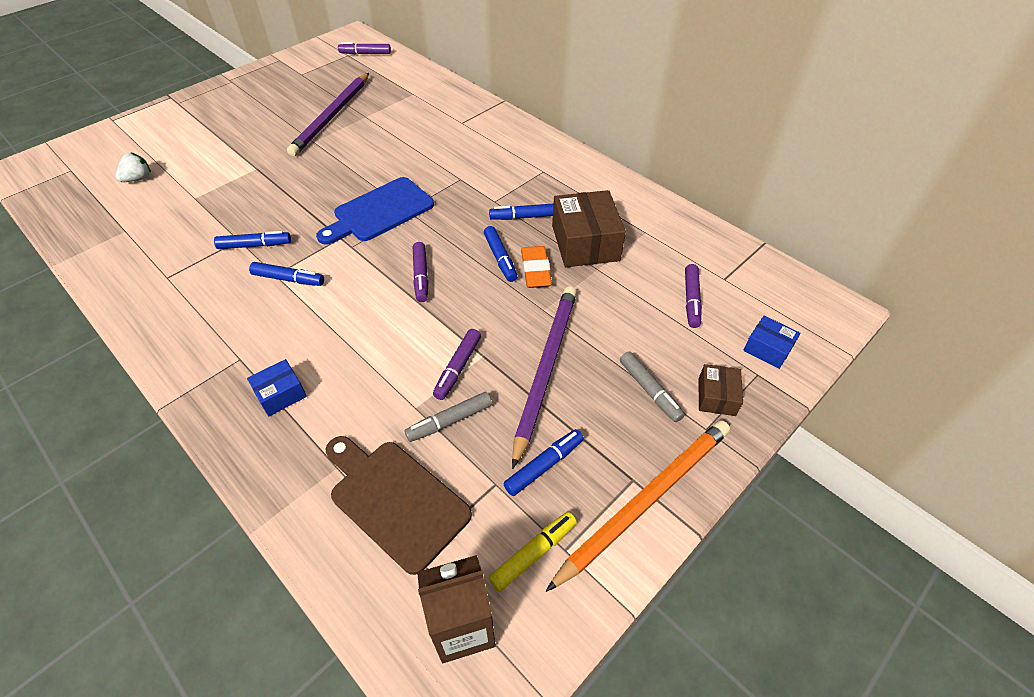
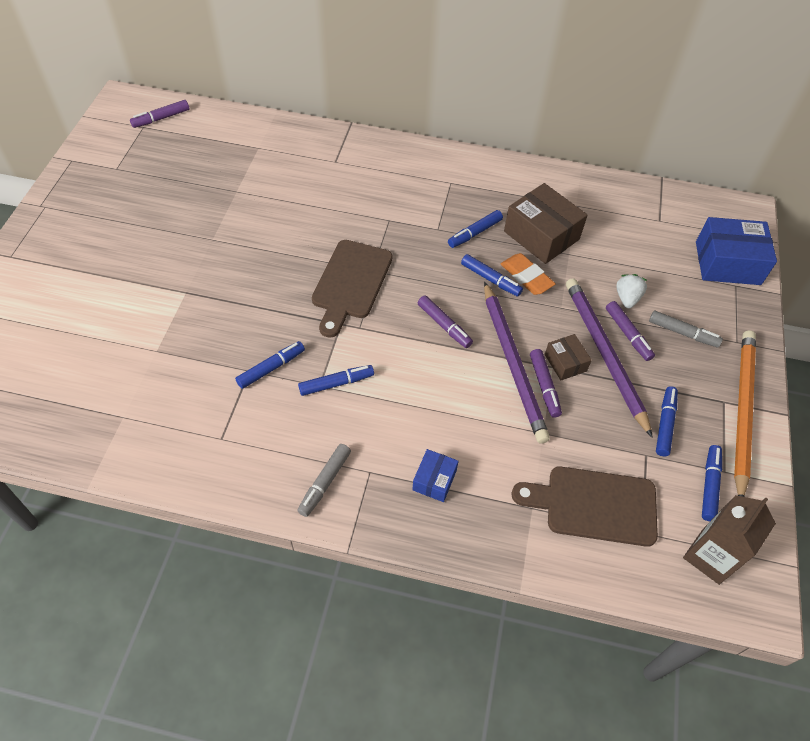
camera: 35 degrees left, 5 degrees up
white strawberry [116,152,151,182] -> white strawberry moved to [616,274,647,308]
purple pencil [287,73,369,156] -> purple pencil moved to [484,282,550,444]
blue cutting board [316,177,434,245] -> brown cutting board [312,240,393,338]
grey marker [404,392,492,442] -> grey marker moved to [297,444,351,517]
yellow marker [488,512,577,592] -> blue marker [702,445,722,521]
purple marker [685,264,702,328] -> purple marker moved to [606,301,655,361]
brown box [698,364,743,416] -> brown box moved to [545,334,592,380]
blue box [743,316,801,369] -> blue box [696,217,777,285], size x1.90

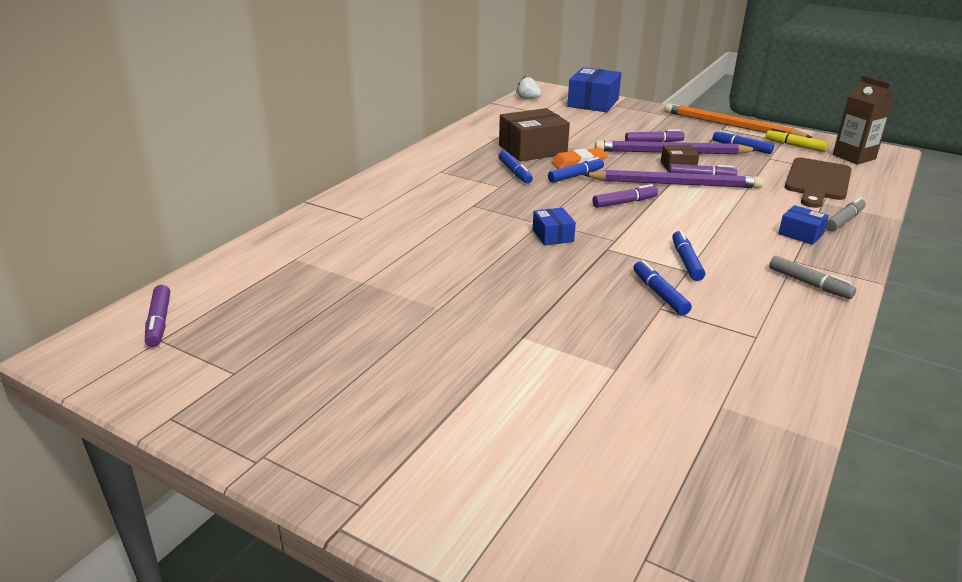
camera: 70 degrees left, 25 degrees down
brown cutting board [312,240,393,338] -> blue box [533,208,576,245]
white strawberry [616,274,647,308] -> white strawberry moved to [516,76,542,99]
grey marker [649,311,723,347] -> grey marker moved to [825,197,866,232]
blue marker [702,445,722,521] -> yellow marker [766,129,829,152]

